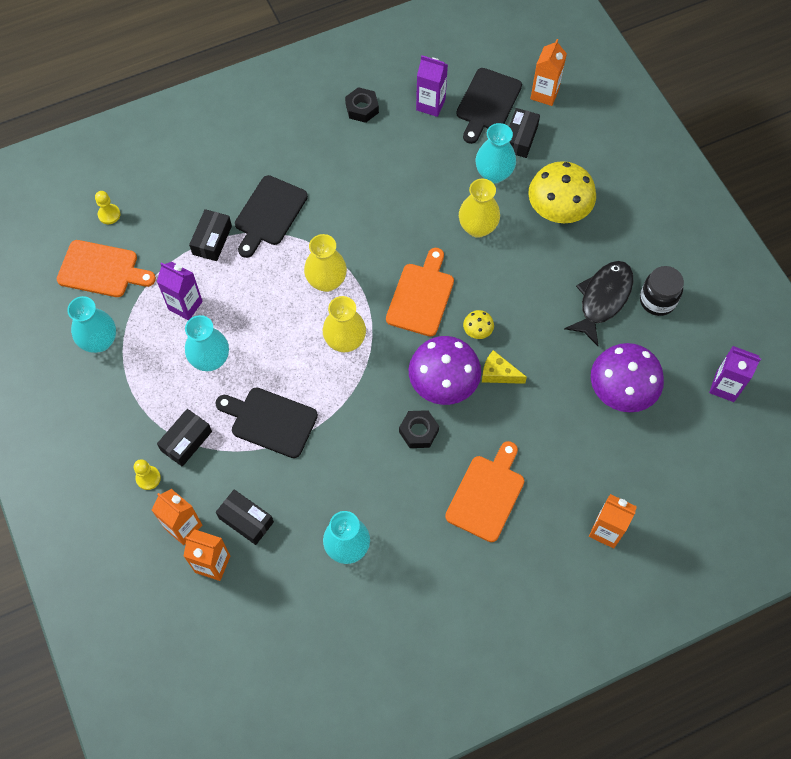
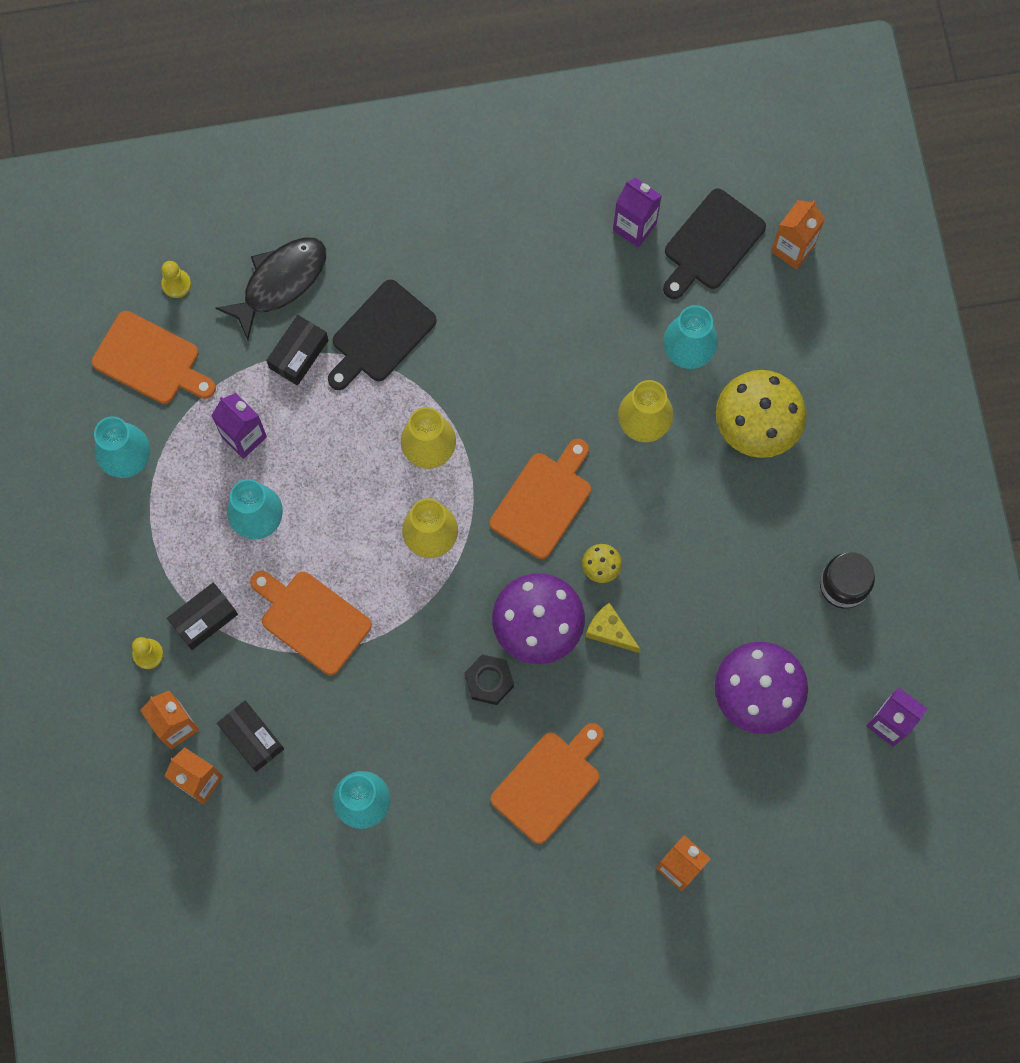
camera: 15 degrees right, 10 degrees up
black cutting board [215,387,318,458] -> orange cutting board [250,571,372,675]
black nut [345,87,379,123] -> none
black box [509,108,540,158] -> none
black fish [564,261,633,346] -> black fish moved to [215,237,326,340]

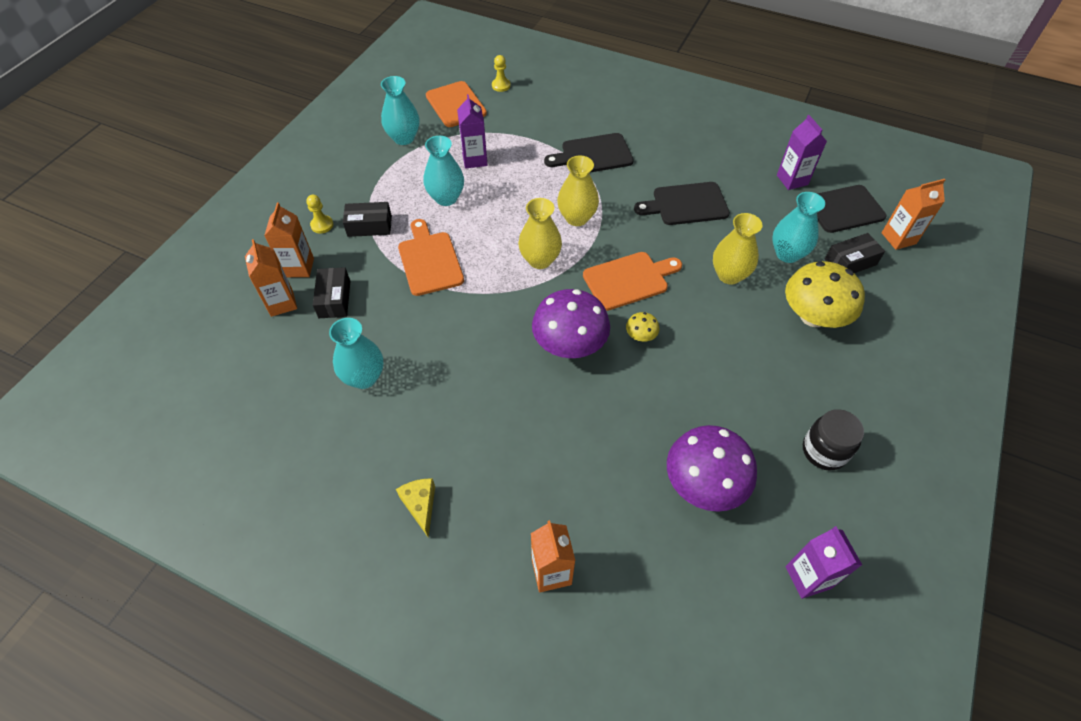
camera: 35 degrees right, 20 degrees down
black fish [215,237,326,340] -> none
black box [266,315,328,386] -> black box moved to [824,233,885,273]
black nut [465,654,514,705] -> none
orange cutting board [490,723,604,844] -> none
yellow cheese [586,603,641,653] -> yellow cheese moved to [396,479,435,537]
none -> black cutting board [634,182,730,225]

